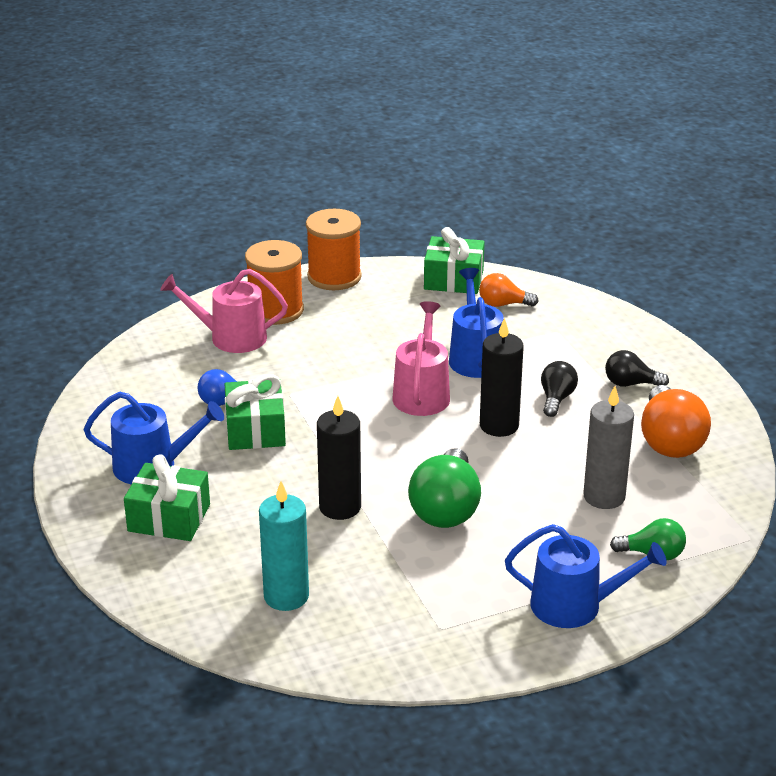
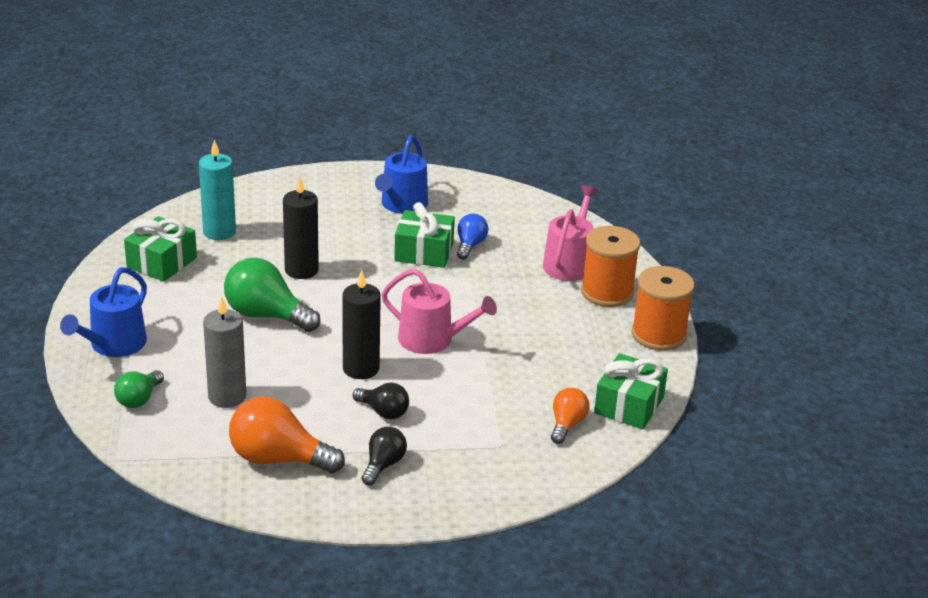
camera: 105 degrees right, 0 degrees up
green gift [124,454,210,541] -> green gift moved to [124,216,197,282]
blue watering can [449,268,504,378] -> none

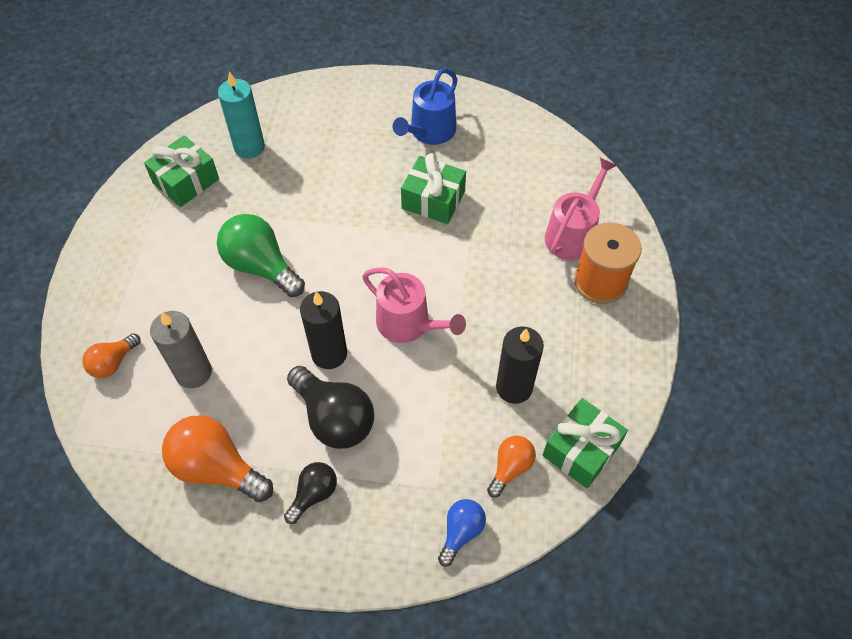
camera: 15 degrees right, 25 degrees up
blue watering can [60,267,147,357] -> none
green light bulb [114,370,164,408] -> orange light bulb [82,333,140,378]
black candle [283,177,319,279] -> black candle moved to [496,326,544,404]
black light bulb [353,383,409,419] -> black light bulb [287,366,374,449], size x1.77
blue light bulb [457,213,488,260] -> blue light bulb moved to [438,499,486,567]
orange spool [631,266,695,351] -> none

